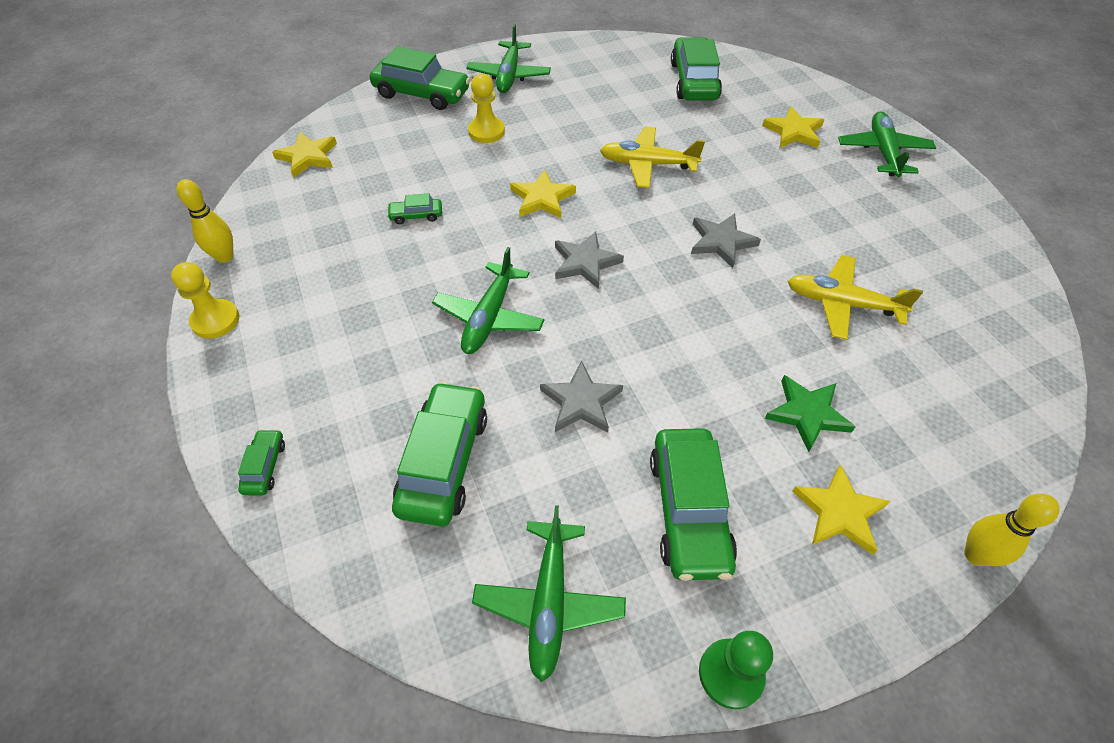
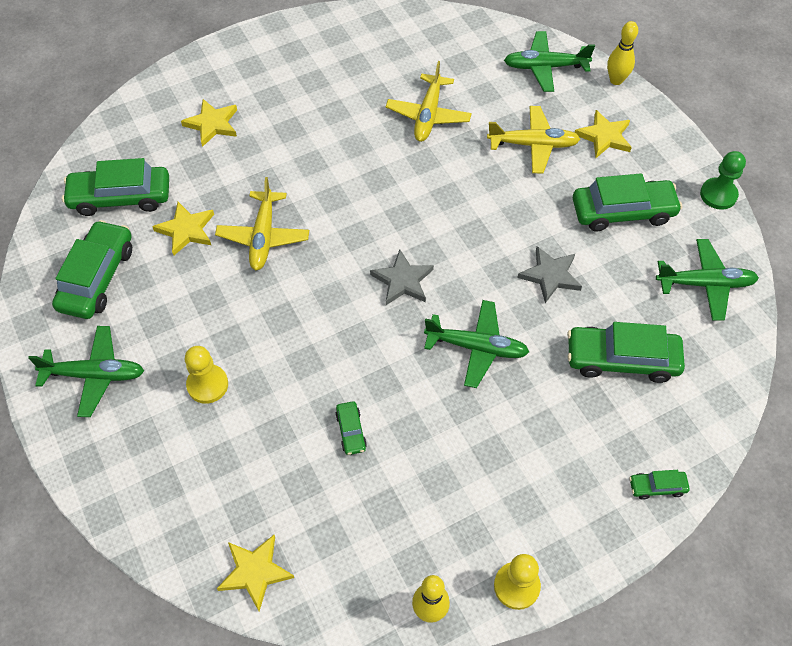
camera: 95 degrees left, 5 degrees up
green car [370,46,470,110] -> green car moved to [52,220,132,319]
yellow star [510,170,576,218] -> yellow star moved to [152,202,214,255]
grey star [691,213,761,268] -> none
green star [765,375,855,452] -> yellow plane [487,106,580,174]
green plane [838,112,936,177] -> green plane moved to [504,31,595,92]

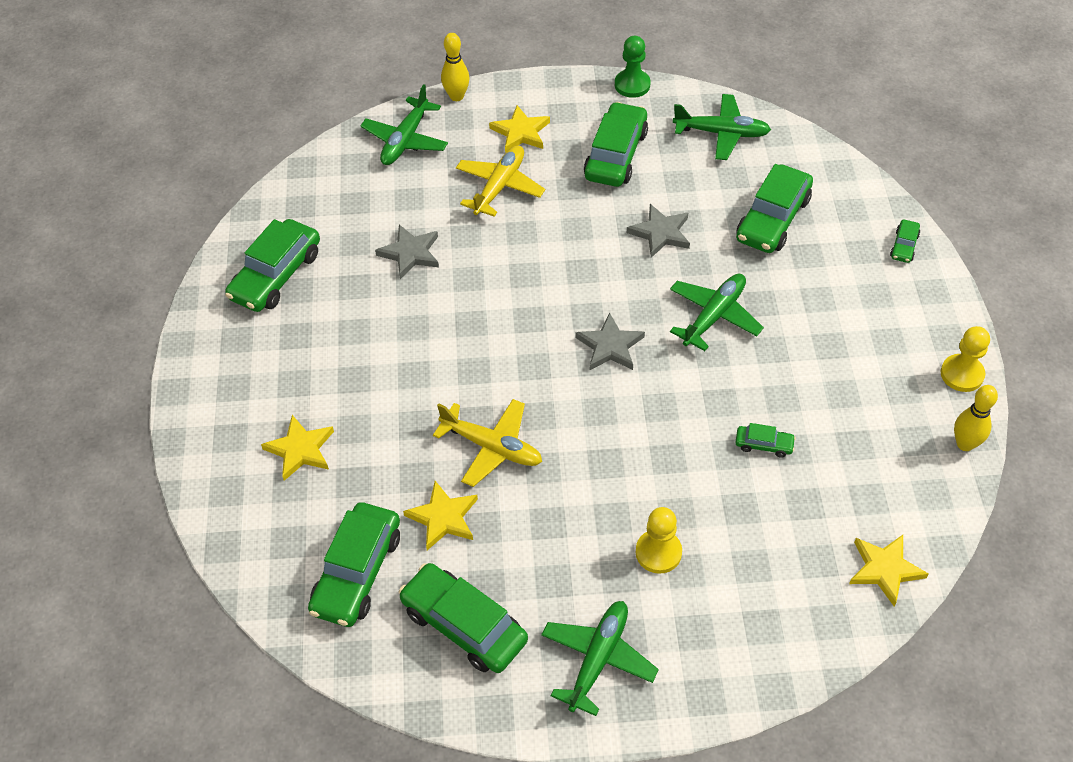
camera: 65 degrees left, 5 degrees down
yellow plane [386,61,472,142] -> grey star [375,225,439,279]
green plane [656,239,759,321] -> green plane turned 75 degrees clockwise [673,94,771,160]
none -> green car [225,219,320,312]

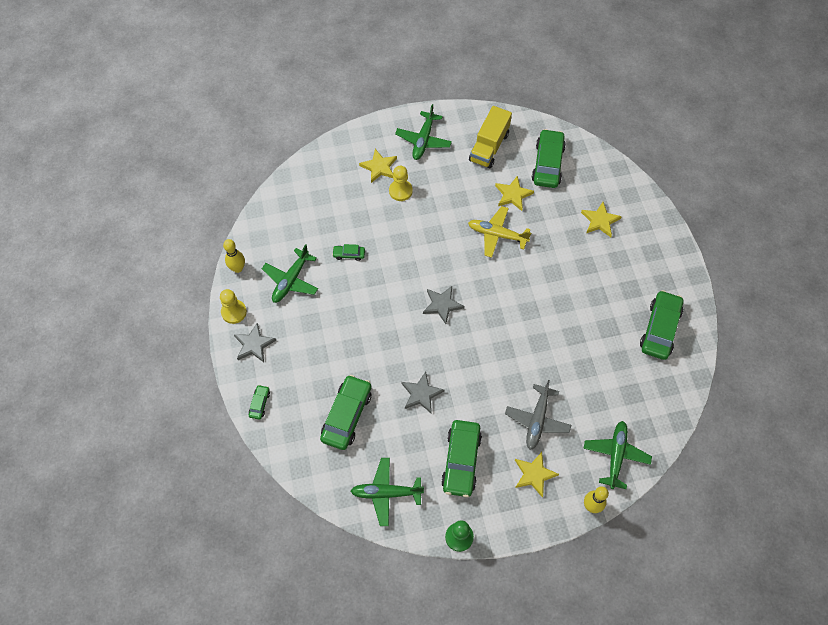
camera: 170 degrees right, 10 degrees up
grey star [375,225,439,279] -> grey star moved to [234,323,276,362]
green car [399,563,528,673] -> yellow truck [469,106,512,168]
yellow plane [456,145,545,217] -> grey plane [505,380,571,450]
green plane [670,274,764,351] -> green plane moved to [262,244,318,303]
yellow star [849,535,929,607] -> yellow star moved to [359,149,397,183]

